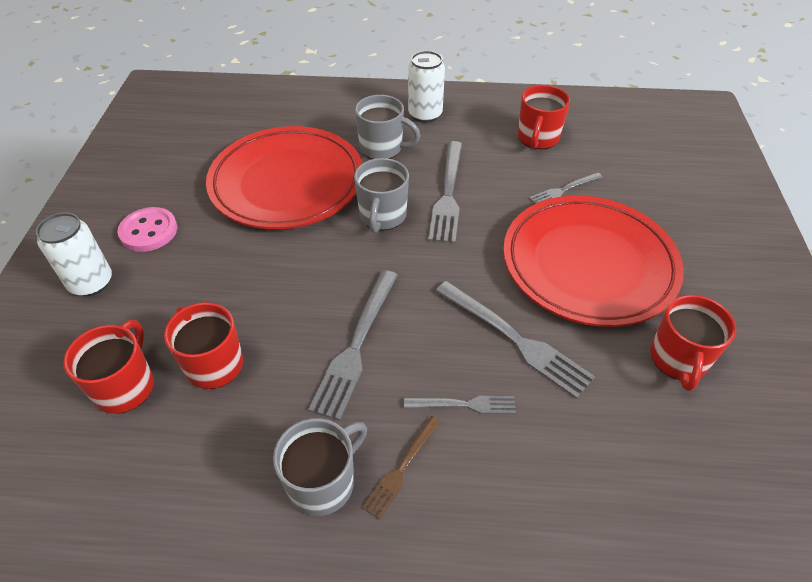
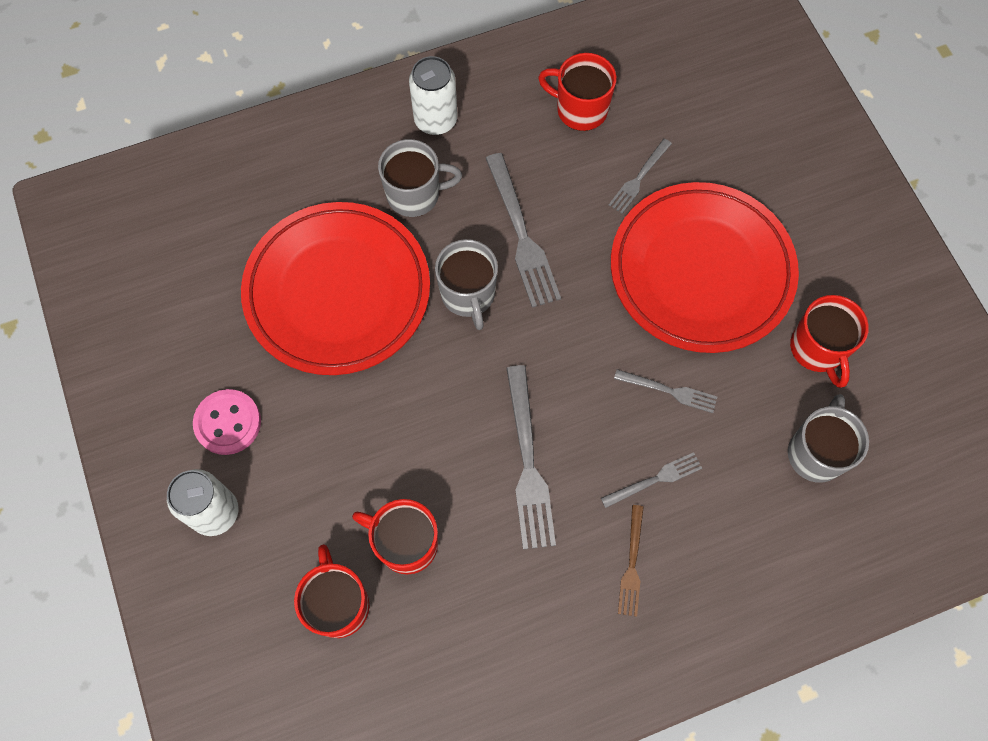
camera: 25 degrees left, 20 degrees up
grey mug [273,418,367,516] -> grey mug moved to [788,394,869,483]
grey fork [436,281,595,399] -> grey fork [614,369,717,413], size x0.57
red mug [518,85,570,149] -> red mug turned 120 degrees clockwise [538,53,617,131]

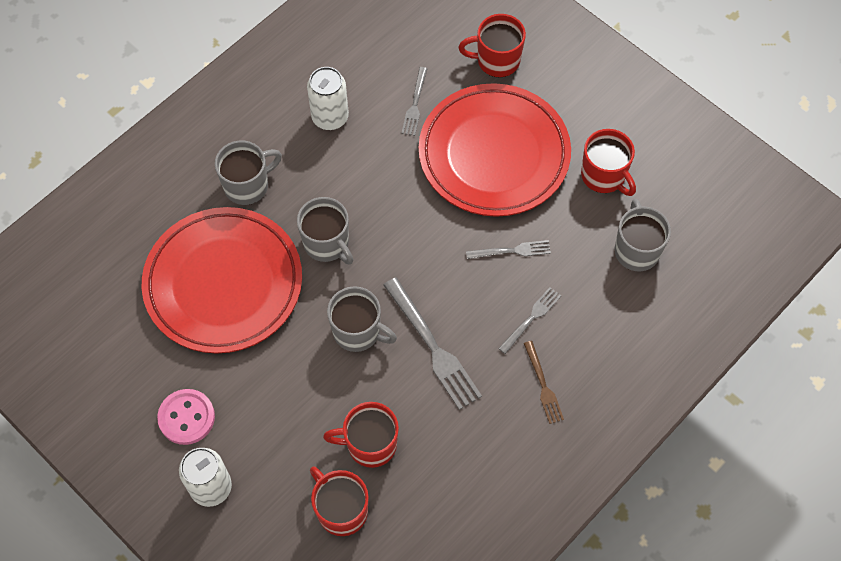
camera: 25 degrees left, 5 degrees down
white can [409,56,458,135] -> white can moved to [307,67,349,130]
grey fork [486,153,561,308] -> none
red mug [538,53,617,131] -> red mug moved to [458,14,526,77]
none -> grey mug [327,286,397,352]

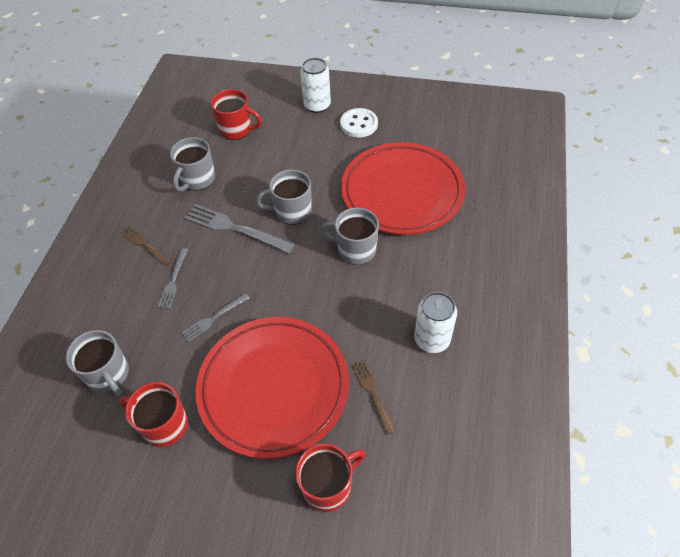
camera: 150 degrees right, 10 degrees down
pink button [157,389,215,445] -> white button [340,108,378,138]
grey mug [215,141,282,205] -> grey mug moved to [170,137,215,192]
red mug [323,402,399,468] -> none
grey fork [401,67,428,136] -> brown fork [352,360,395,435]

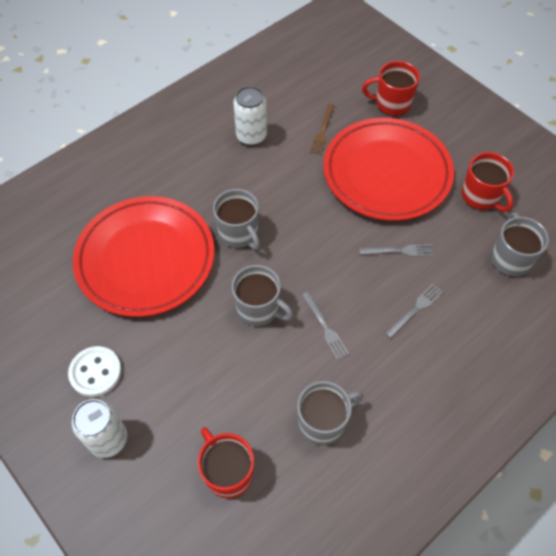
camera: 145 degrees left, 5 degrees up
brown fork [120,226,171,266] -> none
grey fork [184,204,295,254] -> grey fork [302,291,349,360], size x0.57

